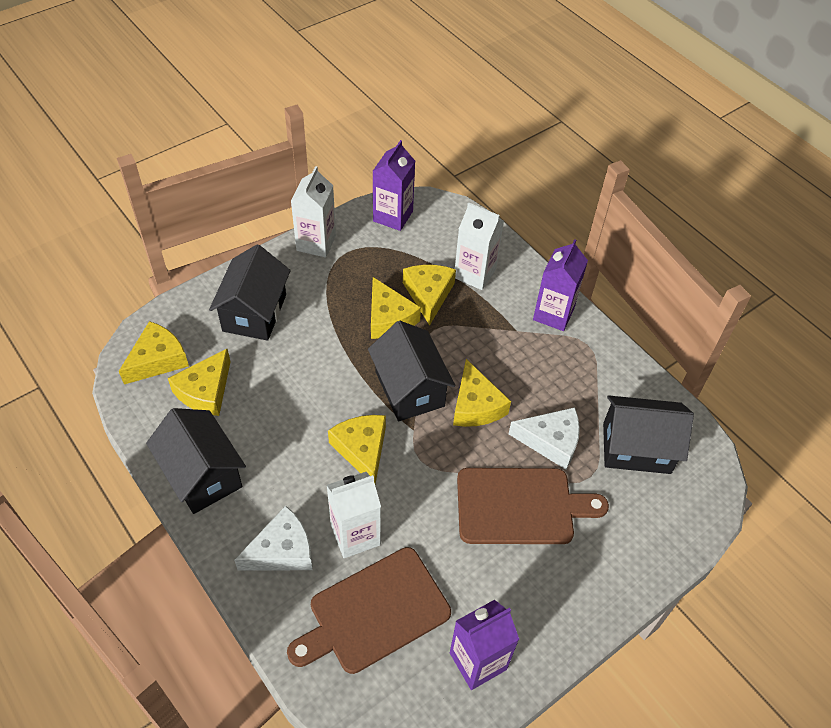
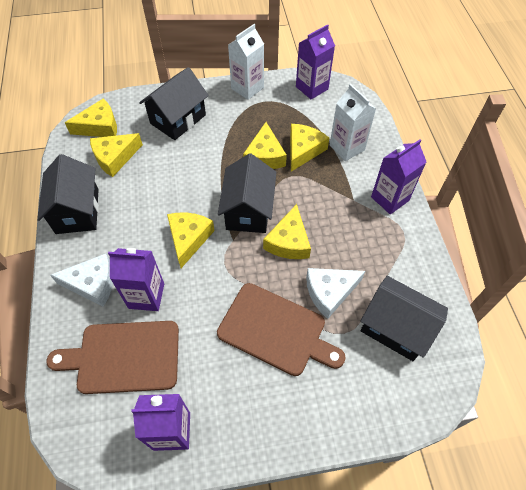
camera: 30 degrees right, 5 degrees up
white carton [327,472,381,558] -> purple carton [108,248,164,311]
white cheese [509,407,580,470] -> white cheese turned 120 degrees clockwise [306,268,365,319]

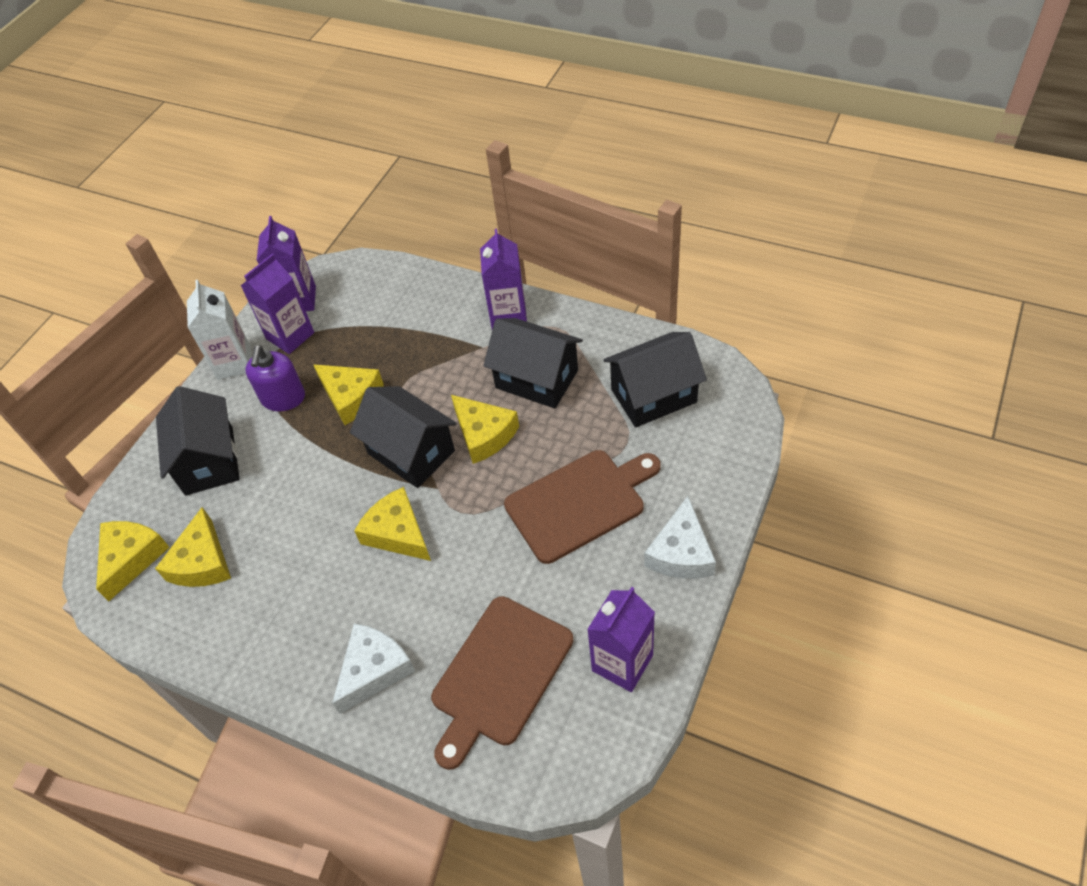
camera: 50 degrees left, 5 degrees down
black house [37,154,99,234] -> black house moved to [483,318,583,409]
purple carton [108,248,164,311] -> purple carton moved to [241,253,314,354]
yellow cheese [290,124,329,172] -> none
white cheese [306,268,365,319] -> white cheese moved to [644,496,716,579]
white carton [330,84,376,161] -> none
none -> purple soap dispenser [245,345,305,411]

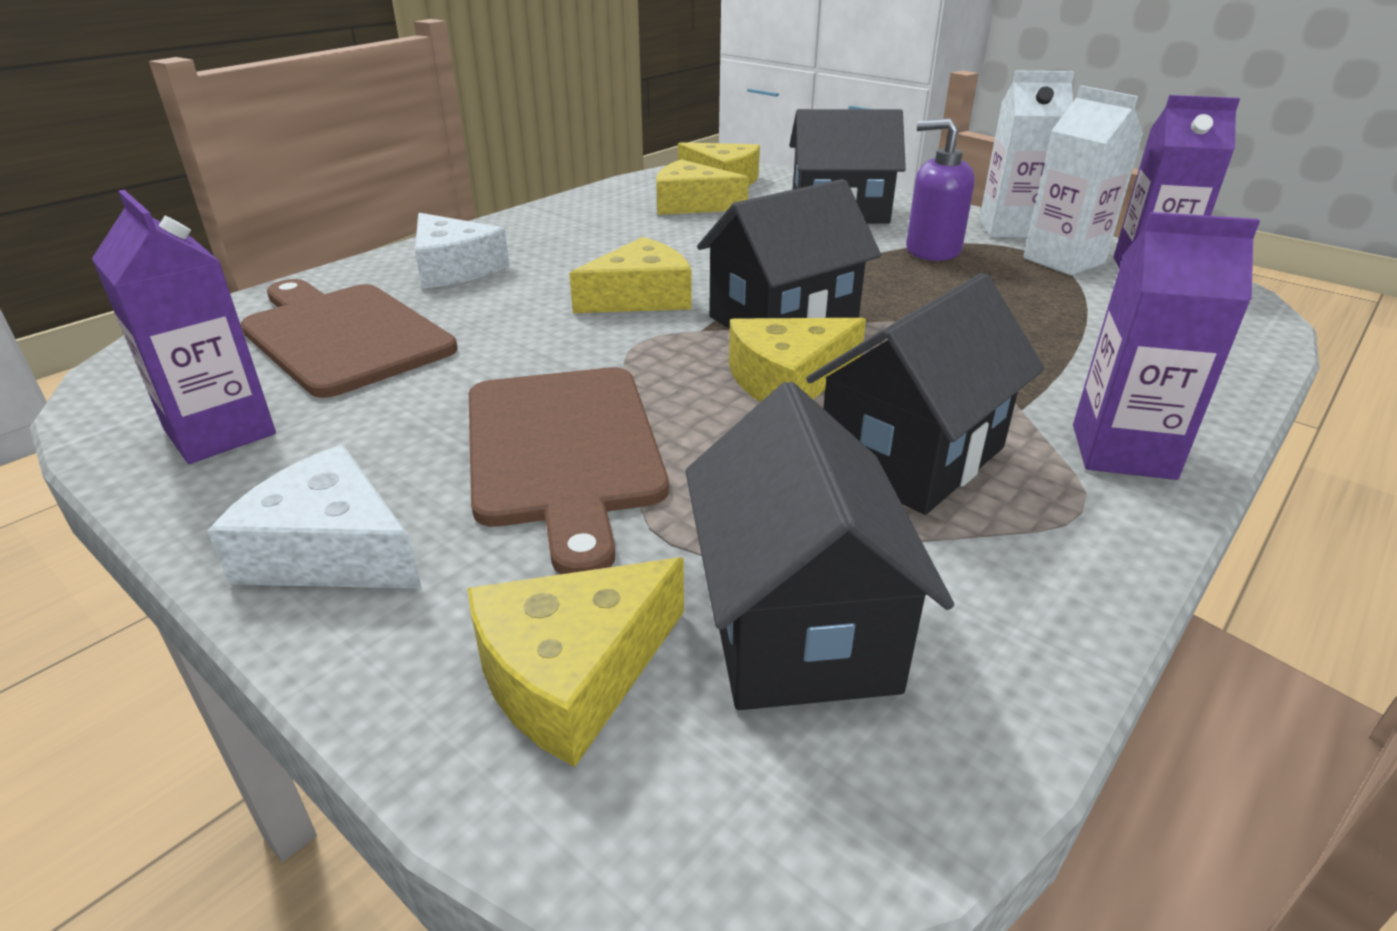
camera: 100 degrees right, 20 degrees down
purple carton [241,253,314,354] -> white carton [1023,85,1143,275]
yellow cheese [313,364,384,425] -> yellow cheese moved to [468,557,684,767]

